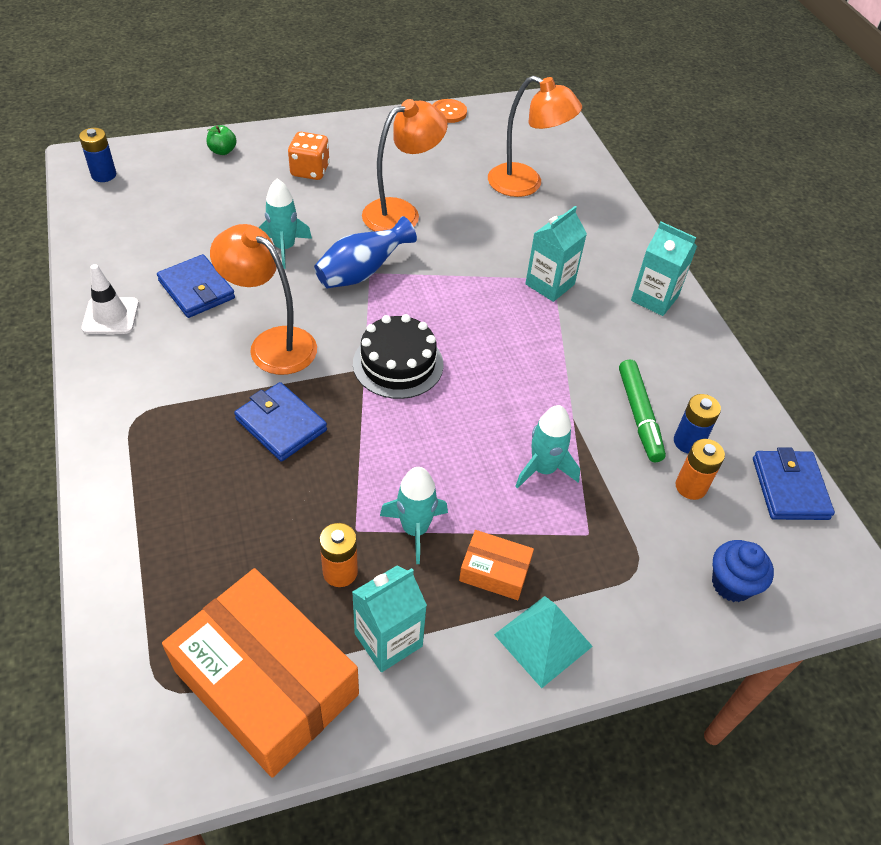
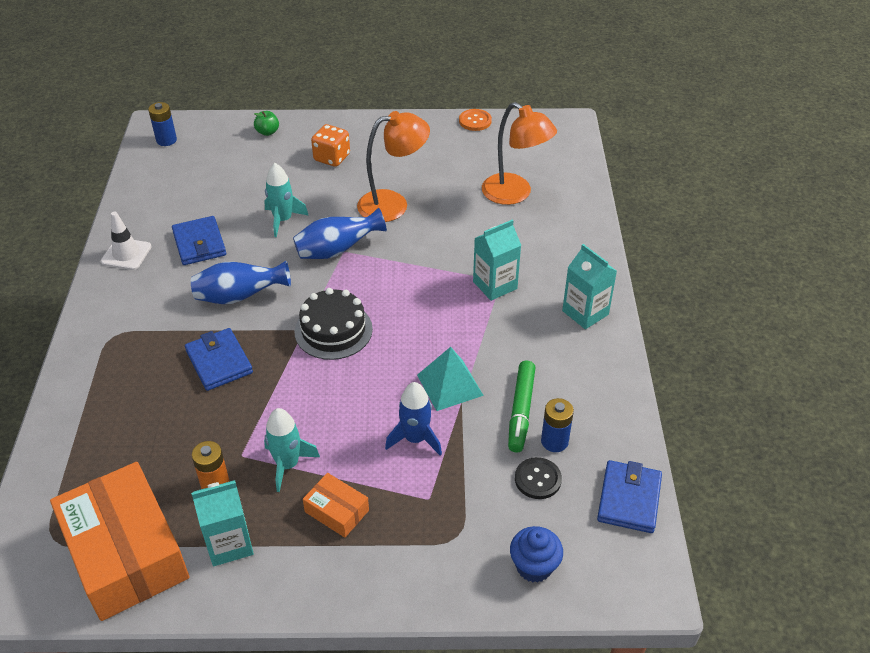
camera: 20 degrees right, 5 degrees down
orange lamp [210,224,317,375] -> blue vase [191,261,291,304]
turquoise pyramid [494,596,593,688] -> turquoise pyramid moved to [417,347,484,411]
turquoise rocket [515,405,580,489] -> blue rocket [385,382,442,456]
orange battery [676,439,725,500] -> black button [515,457,562,499]

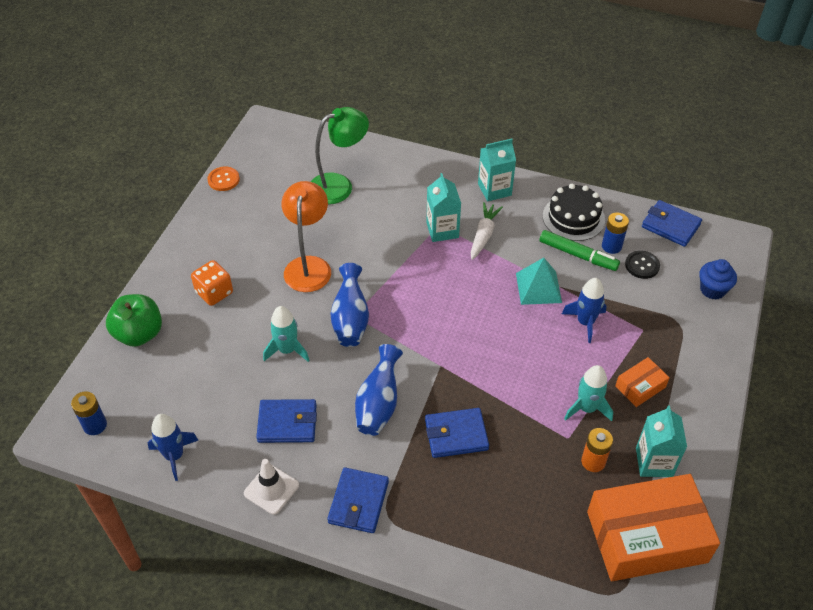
camera: 70 degrees left, 5 degrees up
green apple [254,111,279,136] -> green apple [106,294,162,347], size x1.96
black cake [295,288,373,360] -> black cake moved to [543,184,605,241]
orange lamp [482,102,557,205] -> green lamp [311,107,369,204]
none -> blue rocket [148,414,198,481]
none -> blue wallet [327,467,389,533]
none -> white carrot [471,202,503,260]

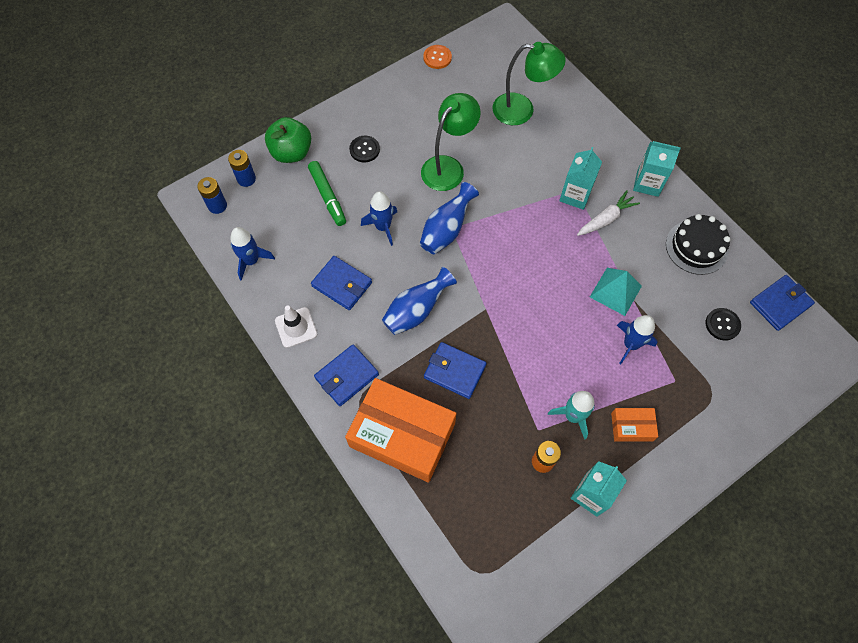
camera: 35 degrees right, 15 degrees up
orange dice [191,260,233,306] -> black button [349,136,380,163]
turquoise rocket [263,306,310,362] -> blue rocket [361,191,397,246]
orange lamp [281,181,331,292] -> green lamp [421,93,481,191]
green marker [539,230,620,271] -> green marker moved to [308,161,346,226]
orange box [587,474,720,581] -> orange box moved to [345,378,456,483]
blue battery [602,213,629,254] -> blue battery moved to [228,150,256,187]
blue wallet [642,200,702,247] -> blue wallet turned 75 degrees clockwise [750,275,815,331]
blue cupcake [700,259,737,300] -> none

